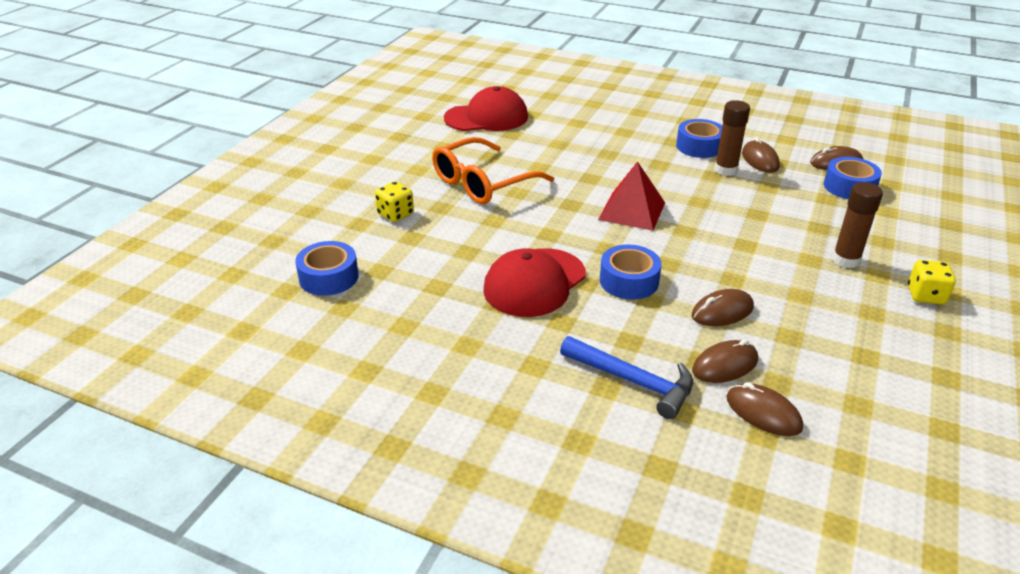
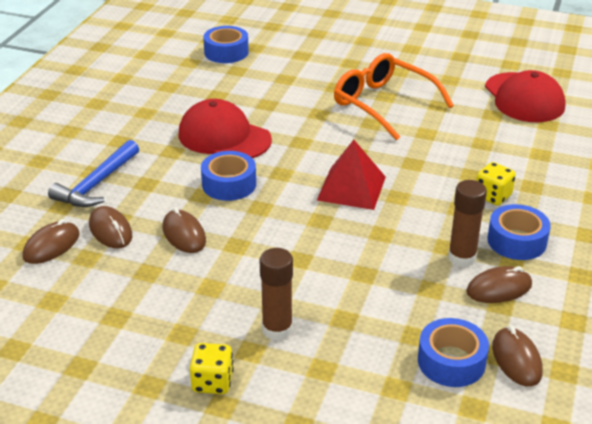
camera: 85 degrees right, 0 degrees up
yellow dice [375,181,414,222] -> yellow dice moved to [476,162,516,206]

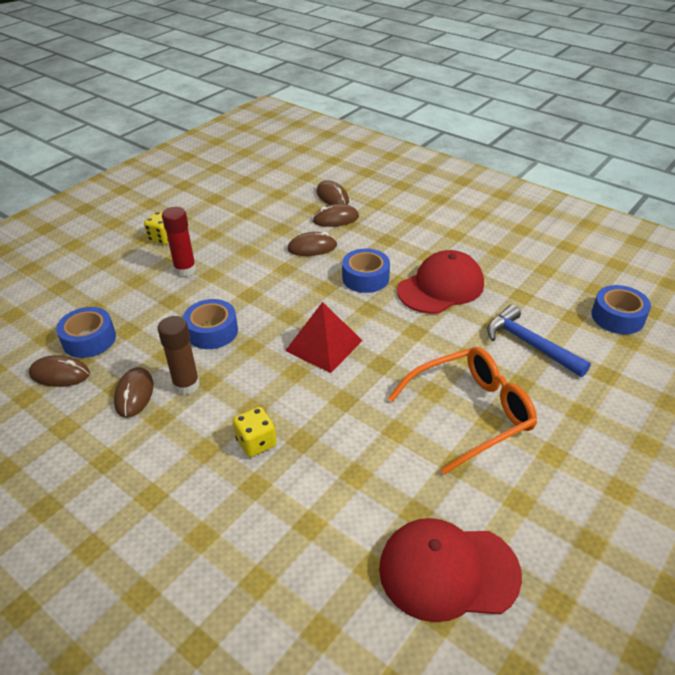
camera: 110 degrees right, 5 degrees up
blue hammer [48,140,139,207] -> blue hammer moved to [487,304,591,377]
brown glue stick [260,248,293,341] -> red glue stick [162,207,196,277]
blue tape [487,204,551,260] -> blue tape moved to [183,299,238,349]

